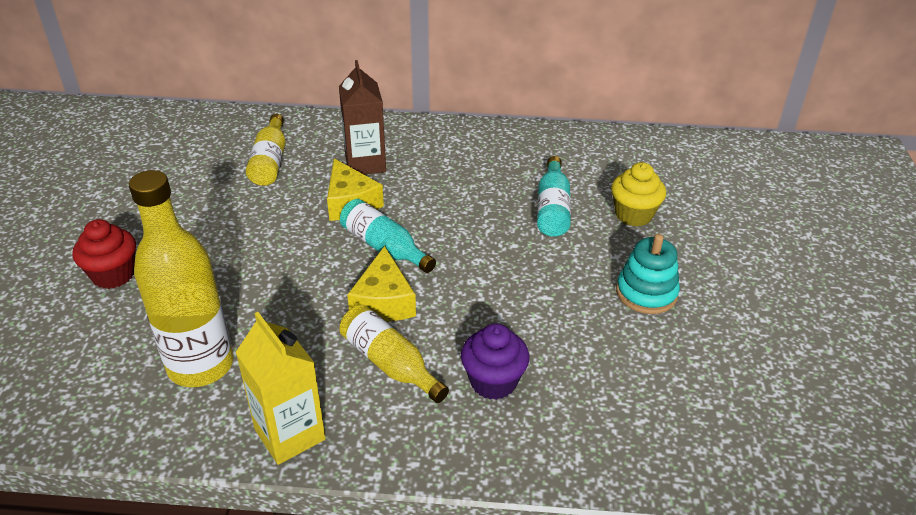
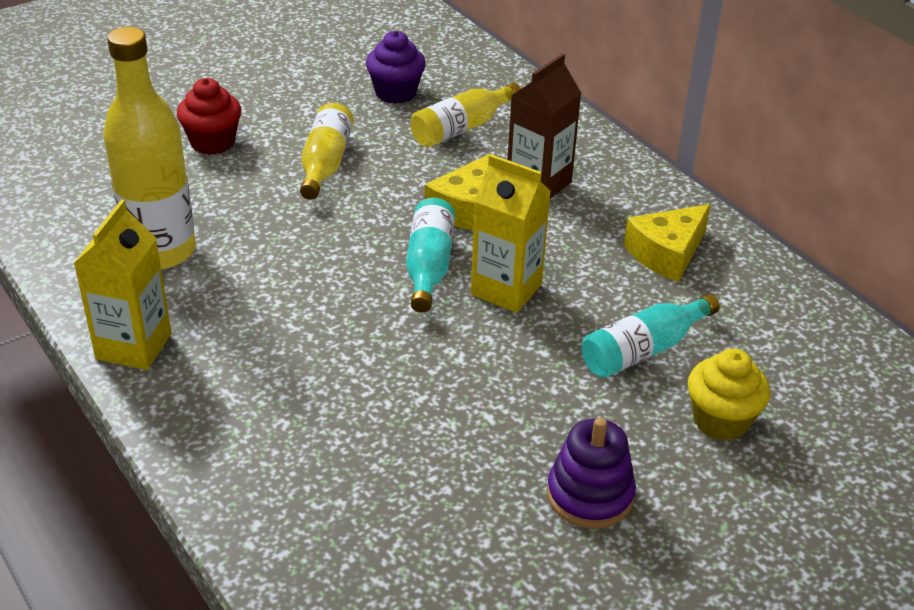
camera: 50 degrees right, 0 degrees up
yellow bottle [339,305,449,403] -> yellow bottle moved to [300,103,354,200]
yellow cheese [347,246,416,321] -> yellow cheese moved to [624,204,711,282]
purple cupcake [461,323,530,400] -> purple cupcake moved to [366,31,426,104]
turquoise stacking toy [616,234,680,314] -> purple stacking toy [547,418,636,528]
none -> yellow carton [471,154,551,313]

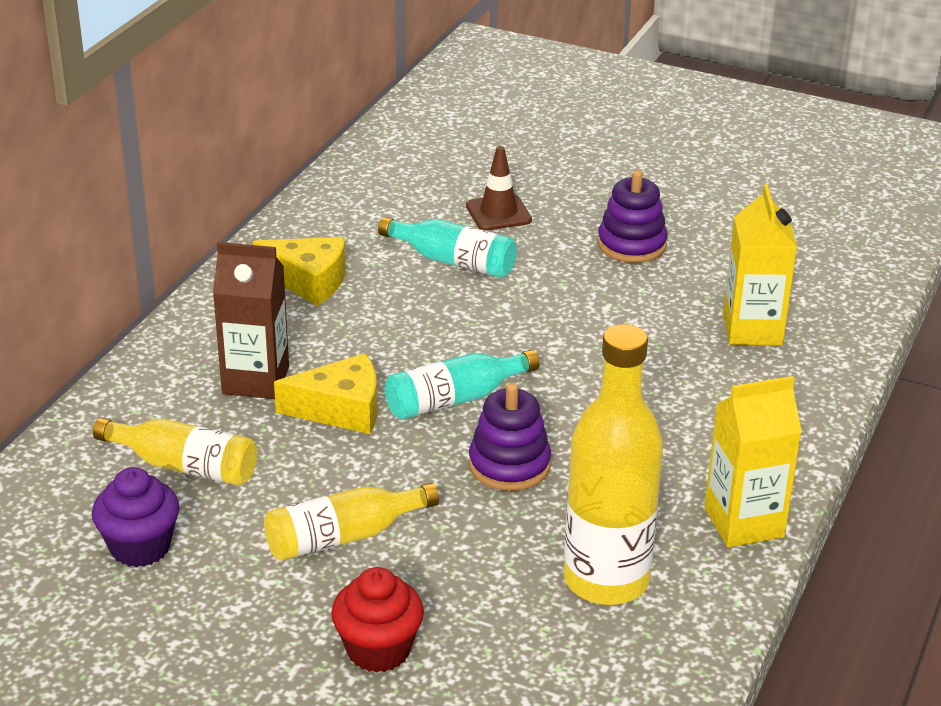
camera: 120 degrees left, 5 degrees down
yellow carton [471,154,551,313] -> yellow carton moved to [723,184,797,345]
yellow cupcake [688,348,770,441] -> brown traffic cone [466,146,532,231]
none -> purple stacking toy [469,383,551,491]

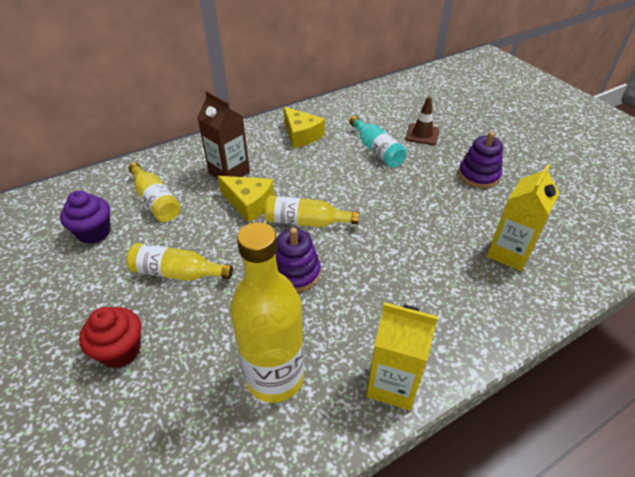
camera: 35 degrees right, 10 degrees up
turquoise bottle [385,350,539,420] -> yellow bottle [264,195,359,227]

